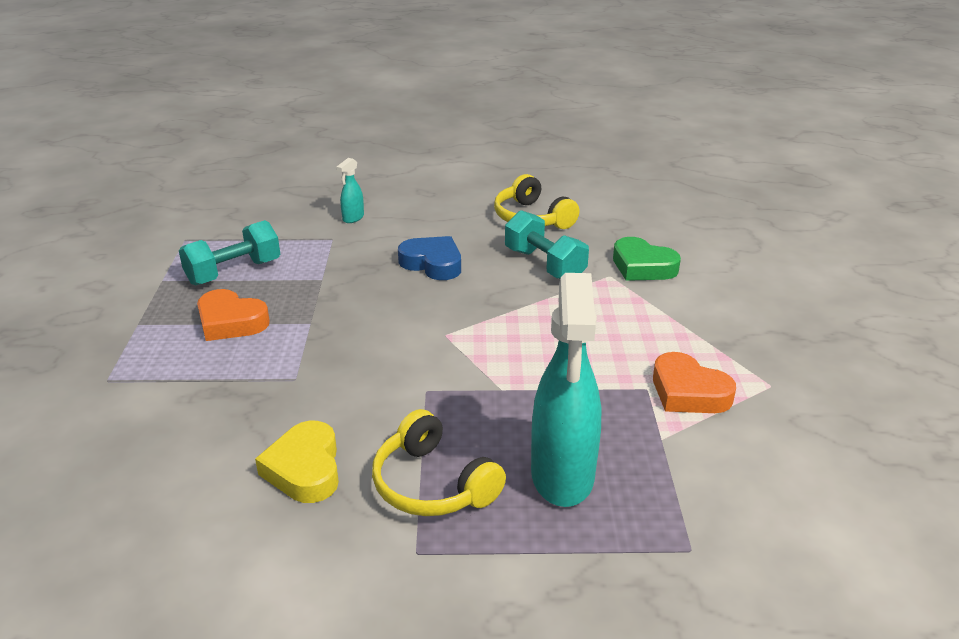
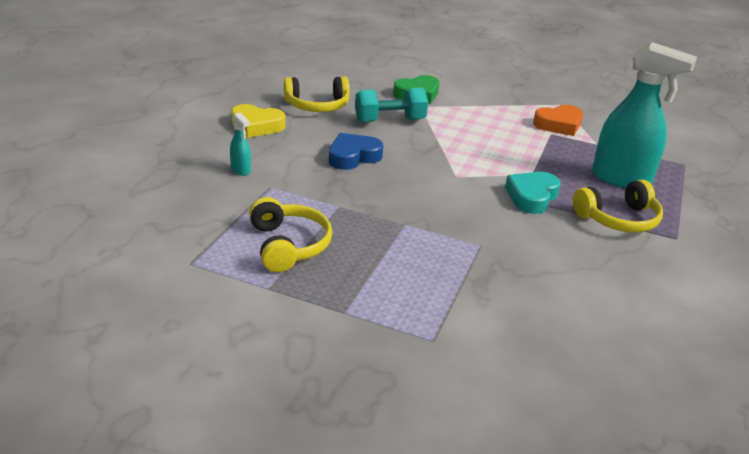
camera: 70 degrees left, 0 degrees up
turquoise dumbbell [179,220,280,285] -> yellow headphones [249,197,332,272]
orange heart [197,289,270,341] -> none
yellow heart [255,421,339,503] -> yellow heart moved to [231,104,285,138]
none -> turquoise heart [505,172,561,214]

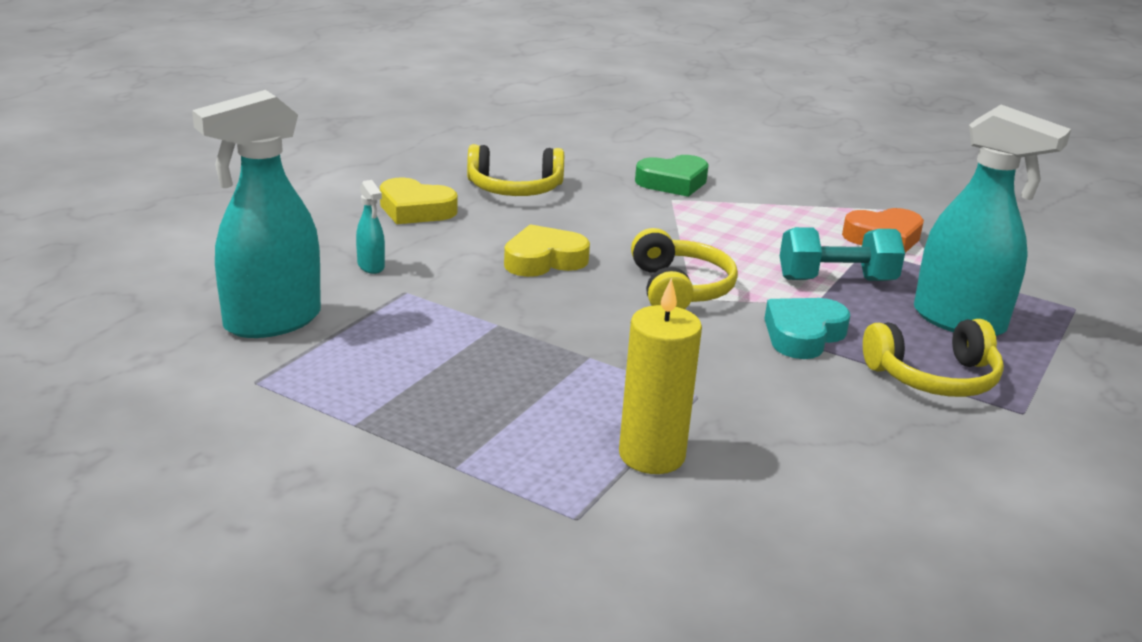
camera: 10 degrees right, 5 degrees down
yellow headphones [249,197,332,272] -> yellow headphones moved to [631,228,738,309]
blue heart [329,133,383,170] -> yellow heart [504,224,590,277]
turquoise dumbbell [355,88,428,122] -> turquoise dumbbell moved to [780,227,905,281]
none -> turquoise spray bottle [192,90,321,338]
none -> yellow candle [619,278,702,474]

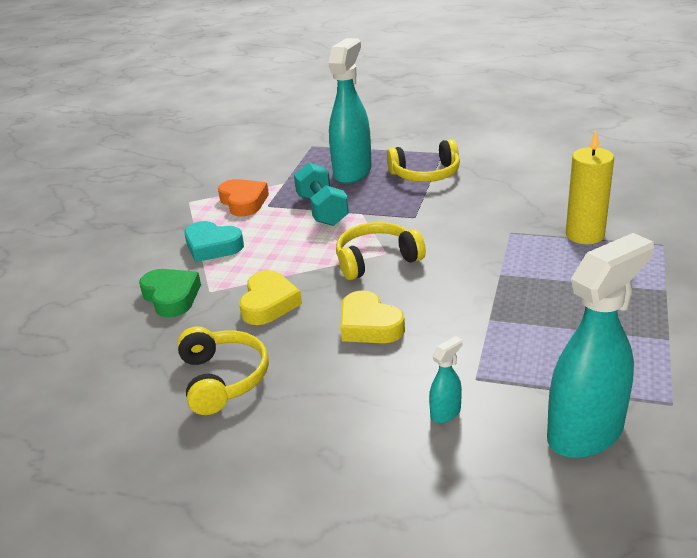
camera: 100 degrees left, 5 degrees up
turquoise spray bottle [192,90,321,338] -> turquoise spray bottle turned 75 degrees counterclockwise [547,233,654,458]
yellow heart [380,178,458,224] -> yellow heart moved to [239,270,302,325]
turquoise heart [765,298,850,359] -> turquoise heart moved to [184,221,244,262]
yellow headphones [863,319,1004,397] -> yellow headphones turned 105 degrees clockwise [387,139,460,182]

